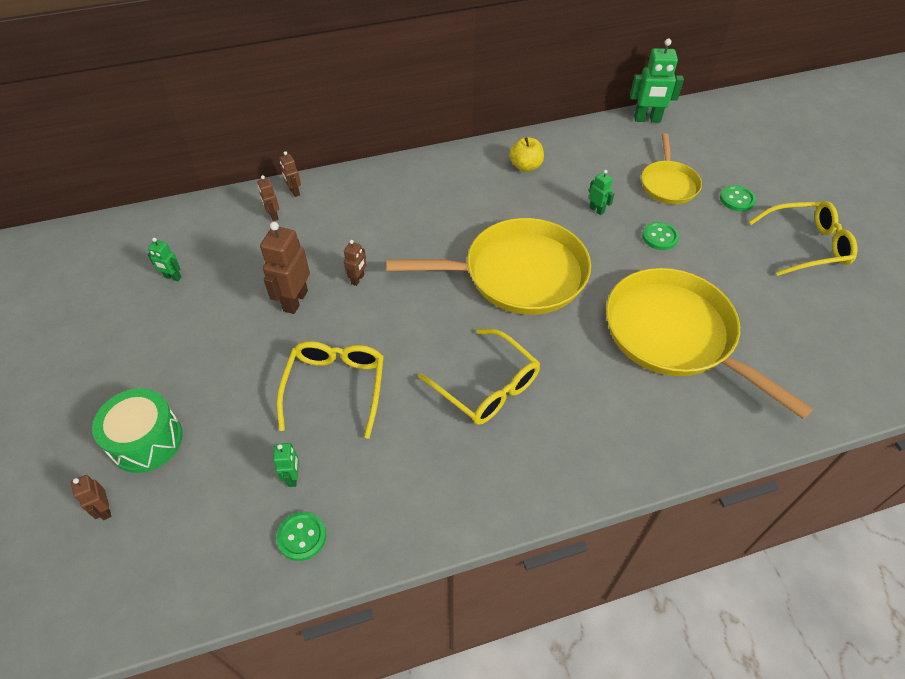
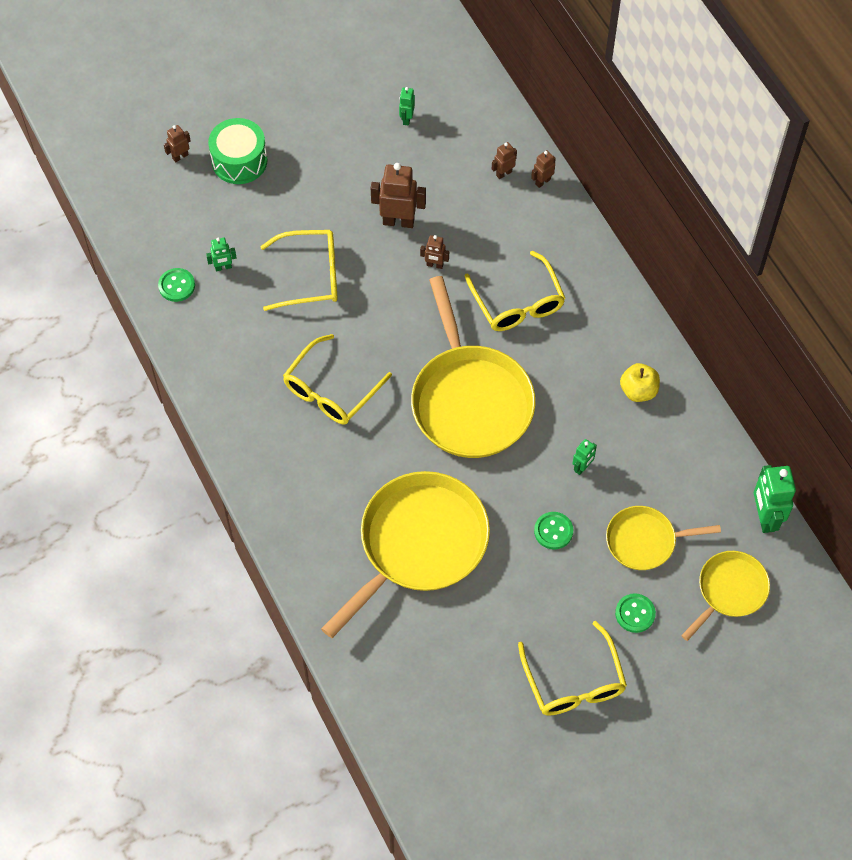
camera: 80 degrees right, 10 degrees up
none -> yellow glasses [465,251,565,331]
none -> yellow pan [681,551,770,641]

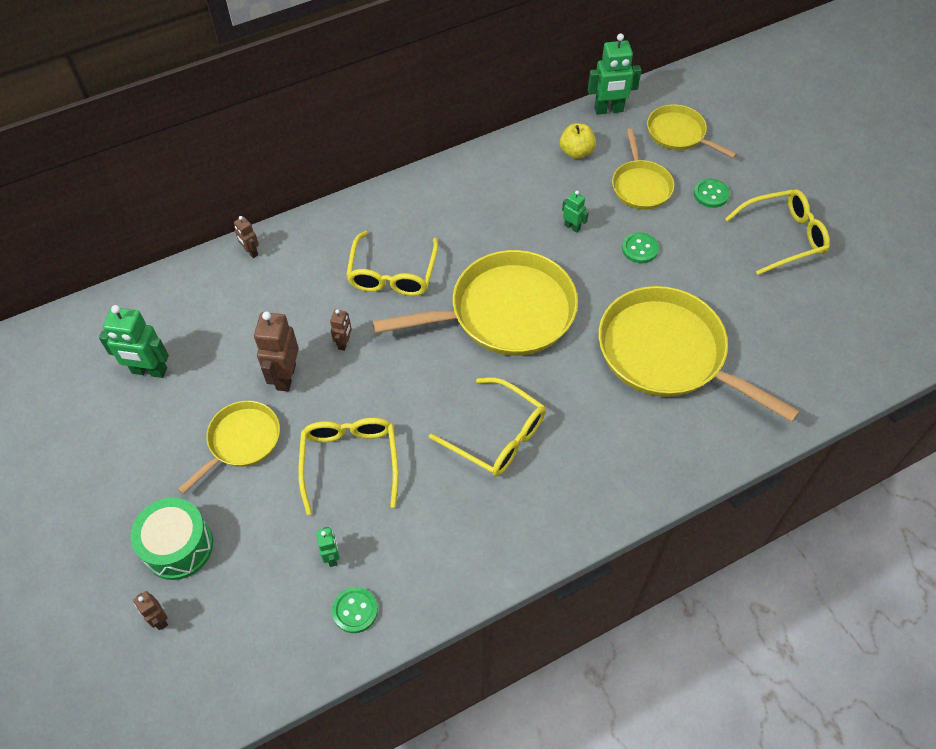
camera: 90 degrees left, 5 degrees down
green robot [399,87,415,126] -> green robot [99,305,169,378], size x1.89
yellow glasses [465,251,565,331] -> yellow glasses turned 120 degrees clockwise [346,231,438,296]
brown robot [492,142,517,179] -> none
yellow apple [620,363,660,402] -> yellow apple moved to [560,123,596,159]
none -> yellow pan [178,401,280,494]

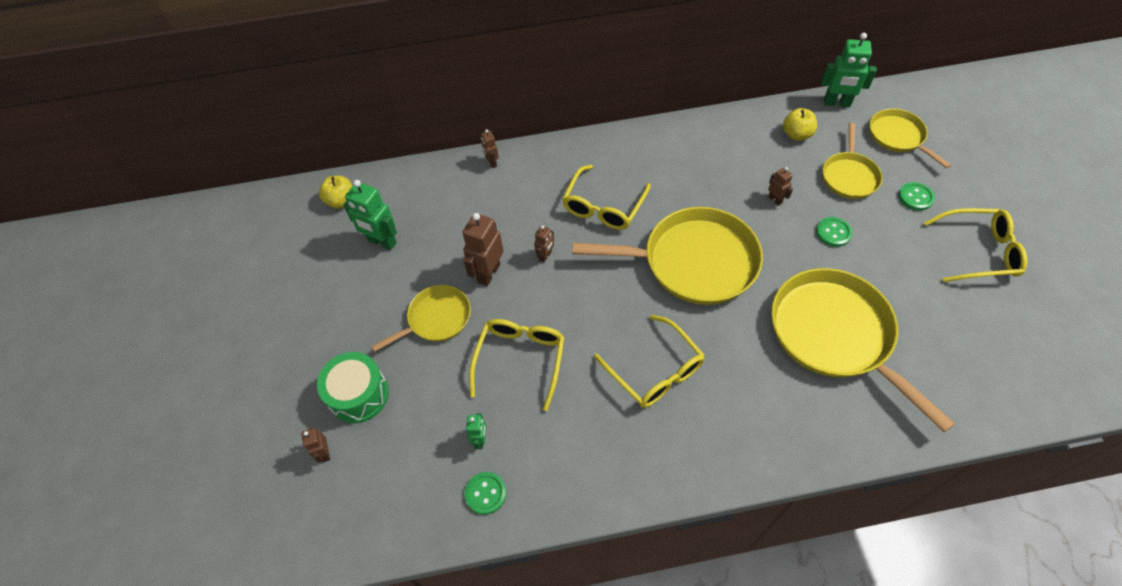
camera: 20 degrees right, 0 degrees up
green robot [562,191,589,233] -> brown robot [768,167,793,206]
none -> yellow apple [319,175,352,209]

